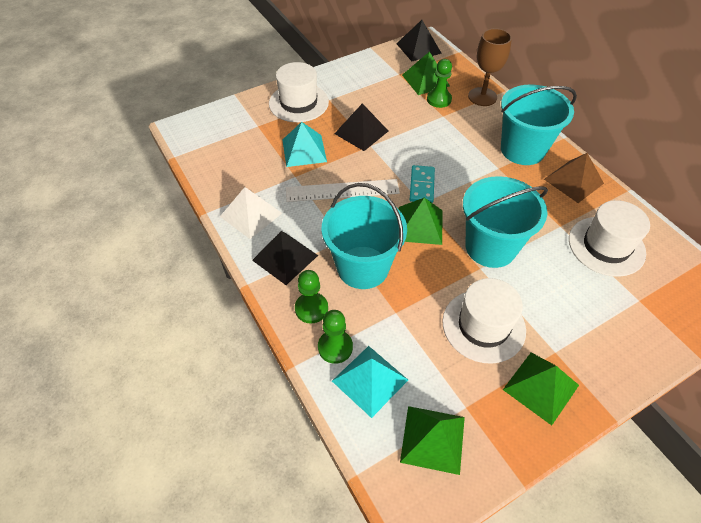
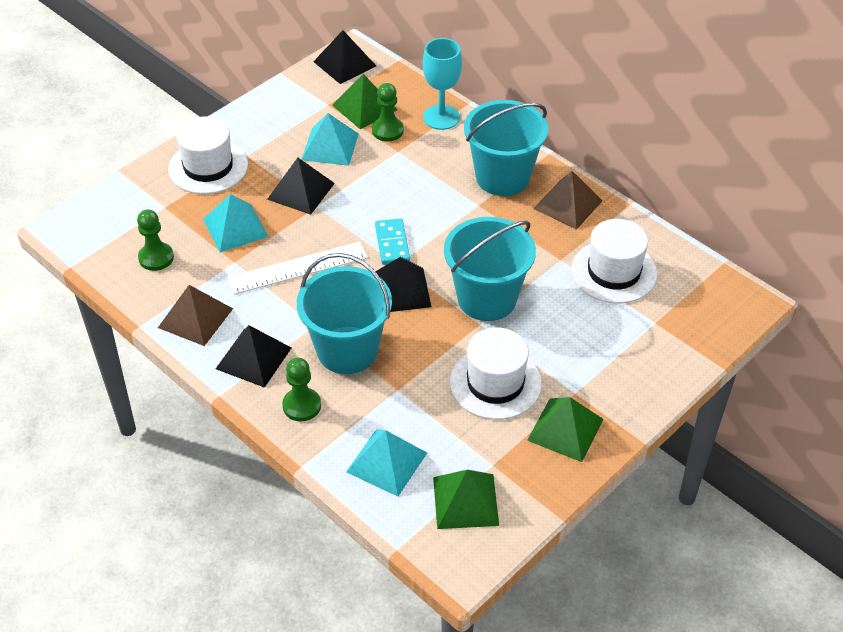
camera: 15 degrees left, 5 degrees down
white pyramid [220,187,282,239] -> brown pyramid [158,285,233,346]
green pawn [318,310,353,364] -> green pawn moved to [137,209,174,271]
green pyramid [399,198,443,245] -> black pyramid [375,257,432,312]
brown goblet [468,28,512,106] -> turquoise goblet [423,38,462,130]
none -> turquoise pyramid [301,113,359,166]

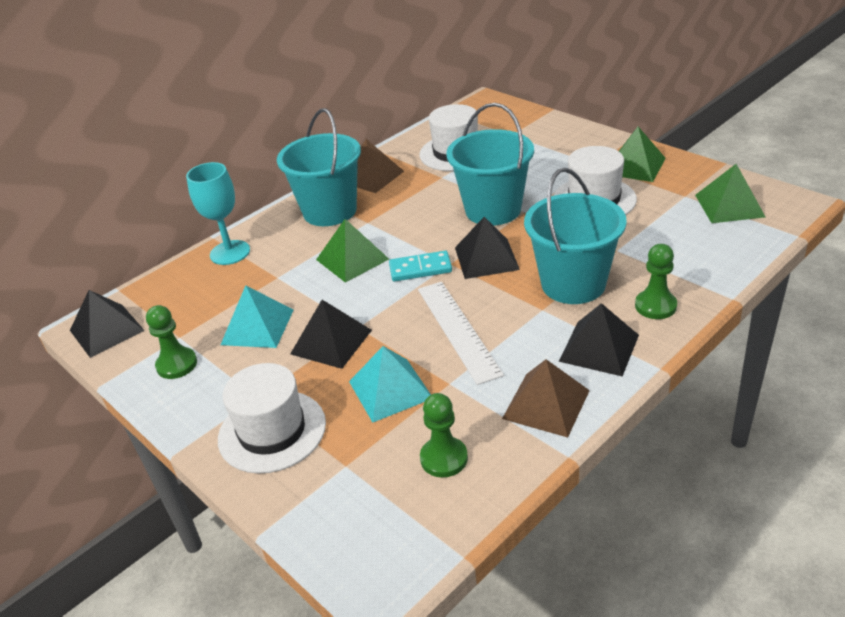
camera: 85 degrees left, 10 degrees down
green pyramid [332,74,397,129] -> green pyramid moved to [316,219,389,283]
turquoise pyramid [346,429,427,497] -> none
green pawn [372,83,404,142] -> green pawn moved to [146,305,197,379]

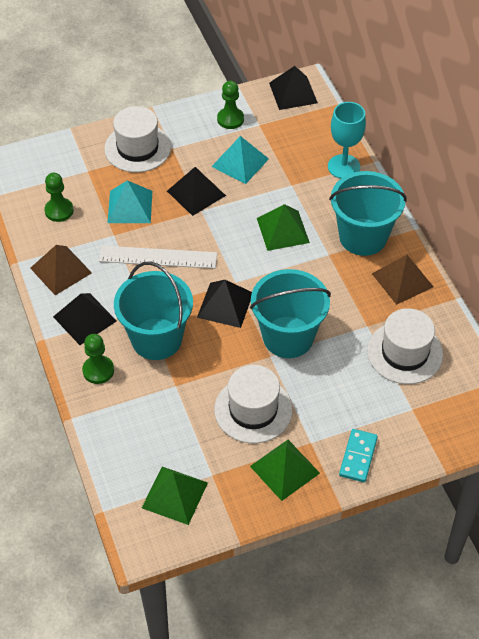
camera: 110 degrees right, 15 degrees up
turquoise domino [389,251,452,282] -> turquoise domino moved to [339,429,378,482]

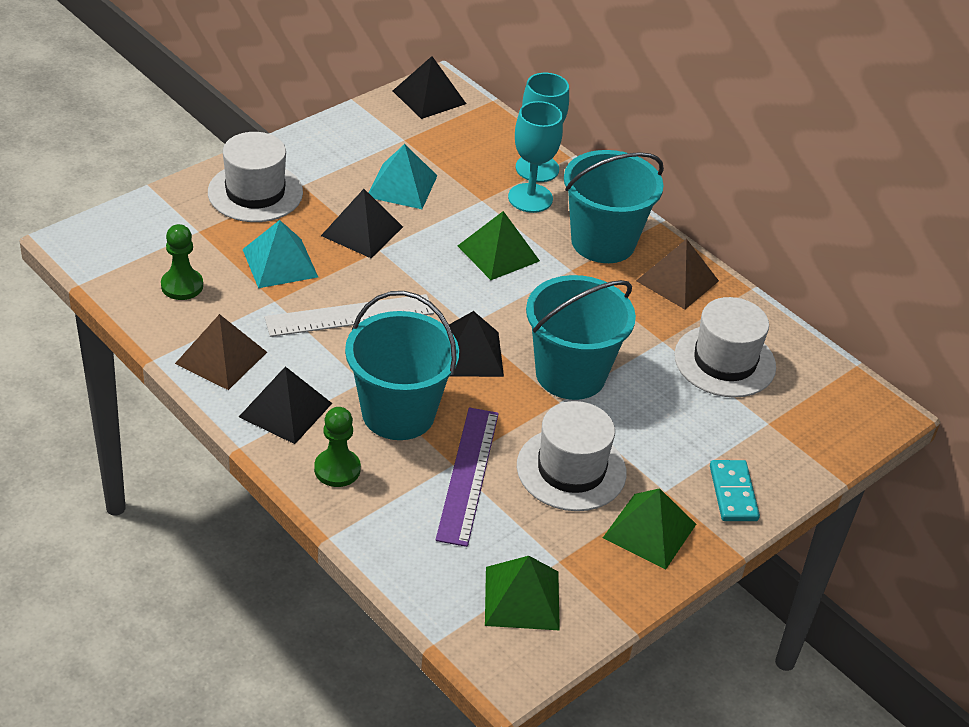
camera: 25 degrees left, 10 degrees down
green pawn [217,81,244,129] -> none
none -> purple ruler [435,408,499,547]
none -> turquoise goblet [508,101,563,213]

